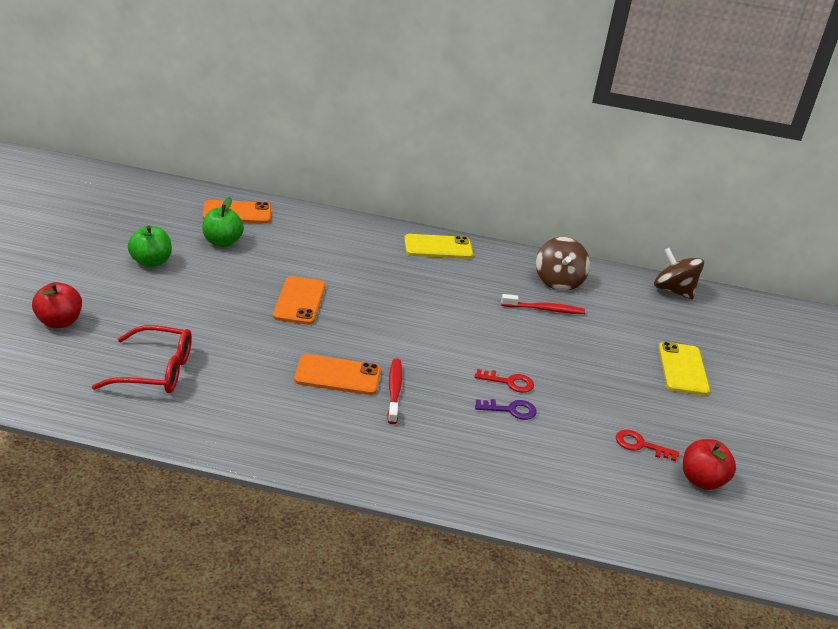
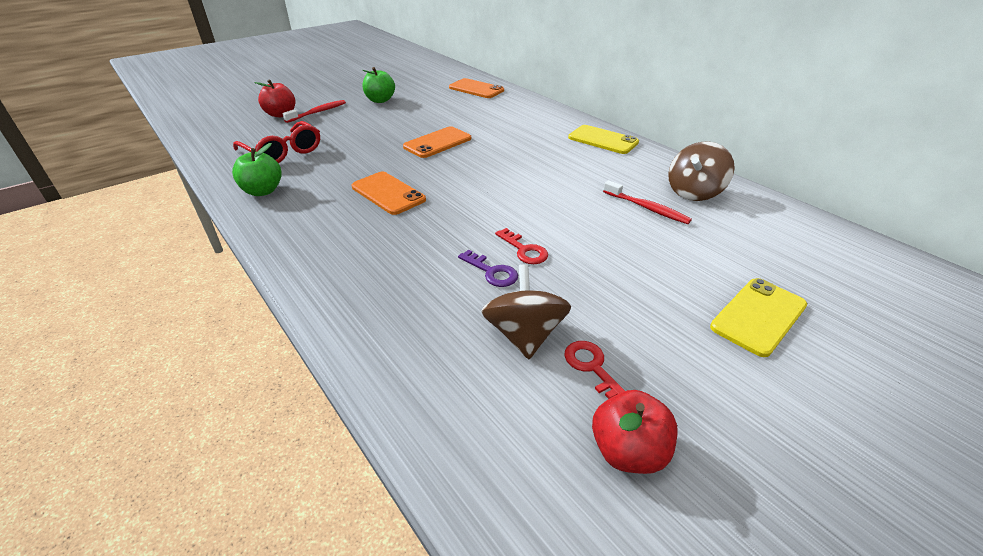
camera: 45 degrees right, 5 degrees up
green apple [202,197,244,247] -> green apple moved to [232,143,282,196]
red toothbrush [387,359,402,424] -> red toothbrush moved to [282,100,346,123]
brown spinning top [654,248,704,300] -> brown spinning top moved to [481,264,571,359]

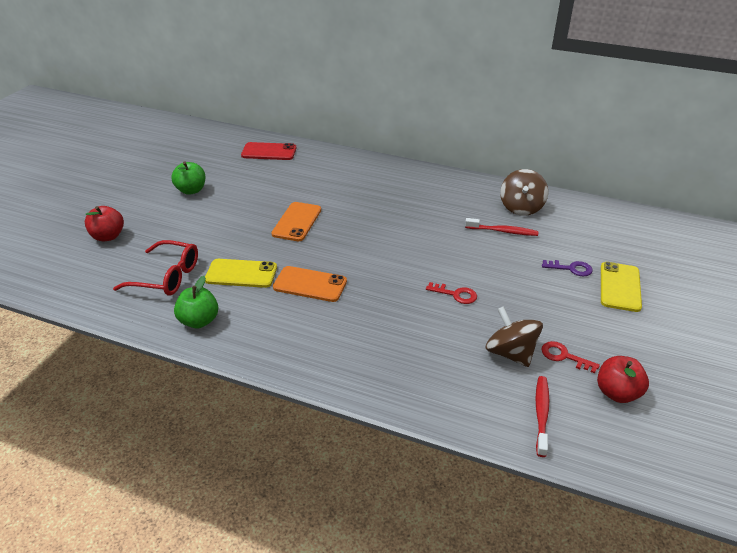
camera: 30 degrees left, 0 degrees up
red toothbrush [282,100,346,123] -> red toothbrush moved to [535,376,549,457]
orange phone [449,78,504,98] -> red phone [241,142,296,160]
purple key [458,250,518,287] -> purple key moved to [542,260,593,276]
yellow phone [568,125,639,154] -> yellow phone moved to [205,259,277,288]

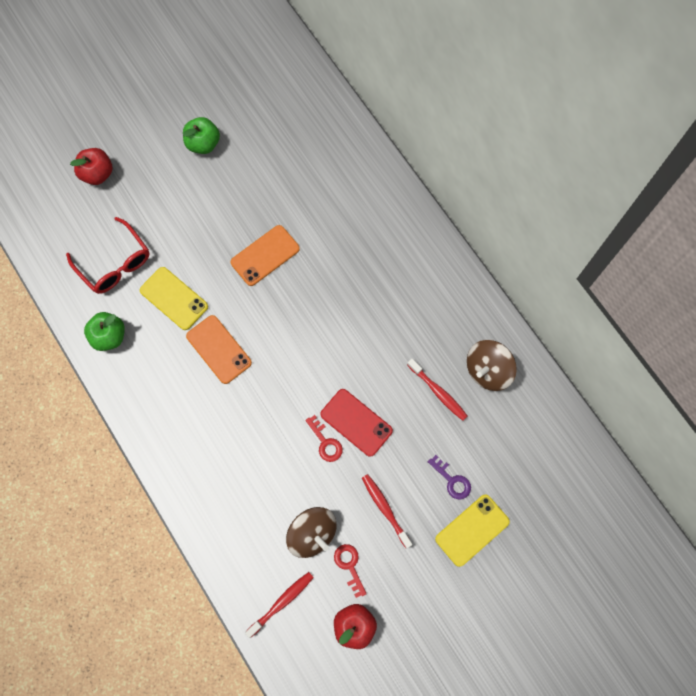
camera: 35 degrees right, 35 degrees up
red phone [241,142,296,160] -> red phone moved to [320,389,393,457]
brown spinning top [486,306,543,367] -> brown spinning top turned 135 degrees clockwise [286,507,336,558]
none -> red toothbrush [362,474,413,548]

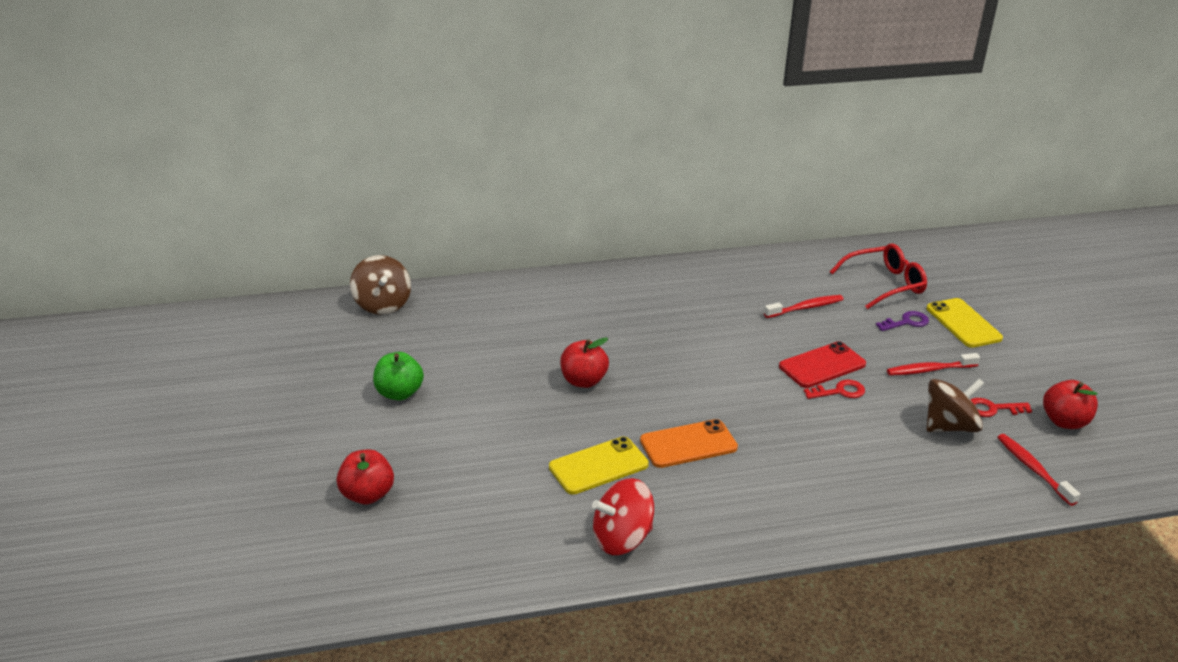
camera: 70 degrees left, 40 degrees down
red glasses [66,217,150,294] -> red glasses moved to [830,243,927,309]
green apple [84,312,125,351] -> red spinning top [592,478,654,555]
orange phone [231,225,300,286] -> red apple [560,337,609,388]
brown spinning top [467,340,517,391] -> brown spinning top moved to [350,255,411,315]

